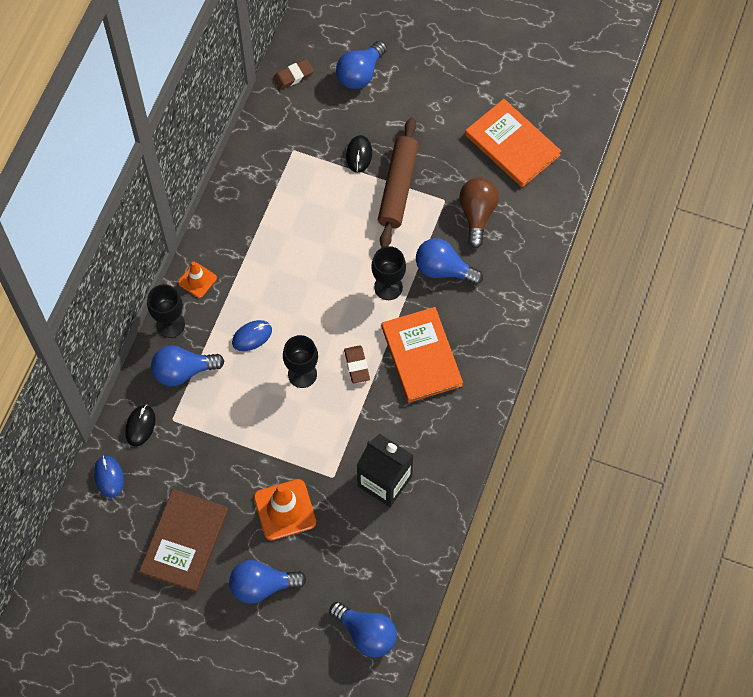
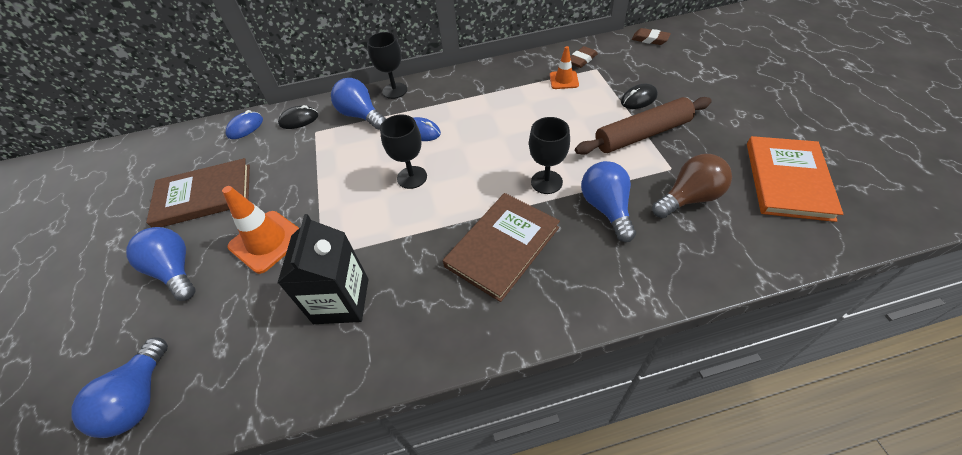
camera: 60 degrees right, 15 degrees down
orange traffic cone [178,261,217,298] -> orange traffic cone moved to [550,46,579,89]
blue light bulb [336,41,387,89] -> none
brown eraser [344,345,370,384] -> brown eraser moved to [570,46,598,68]
orange book [381,307,463,402] -> brown book [443,193,560,302]

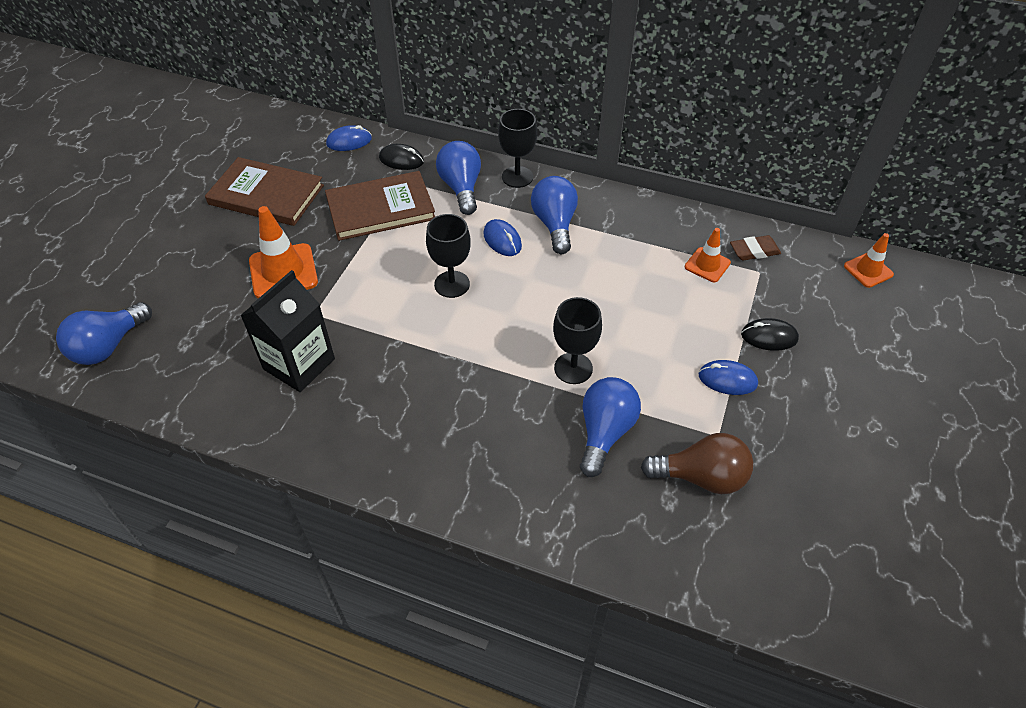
camera: 30 degrees right, 0 degrees up
blue light bulb [126,227,196,301] -> blue light bulb moved to [531,176,578,254]
brown book [443,193,560,302] -> brown book moved to [325,171,435,241]
brown rolling pin [575,97,712,155] -> blue mouse [698,360,758,395]
brown eraser [632,28,671,45] -> orange traffic cone [844,233,894,288]
orange book [747,136,843,222] -> none

